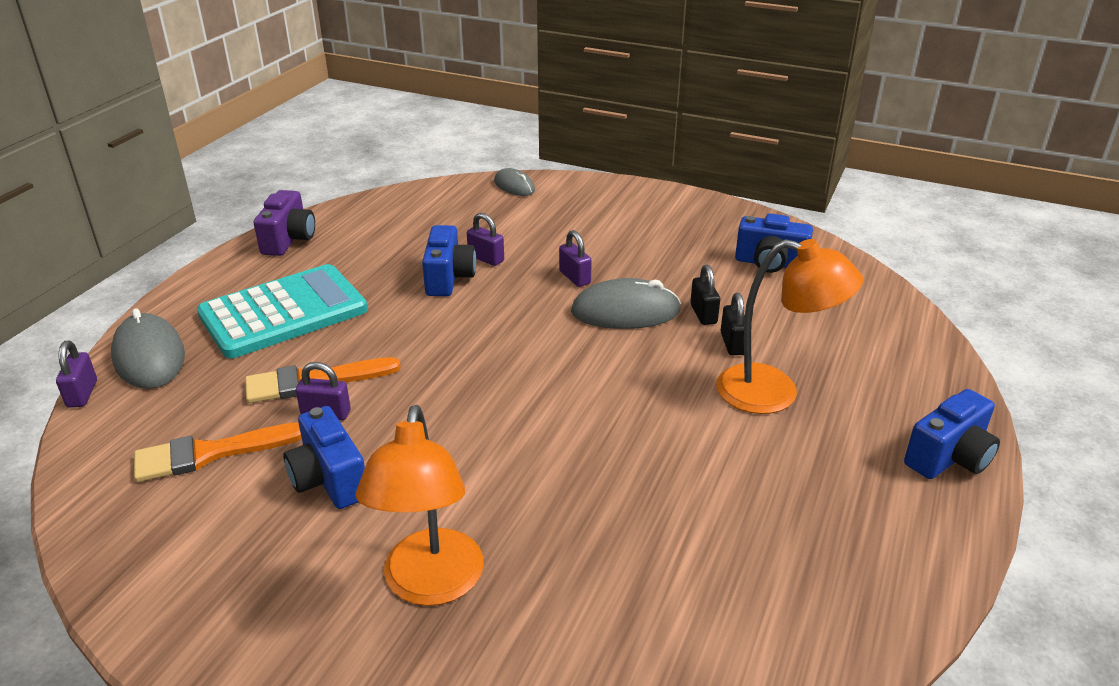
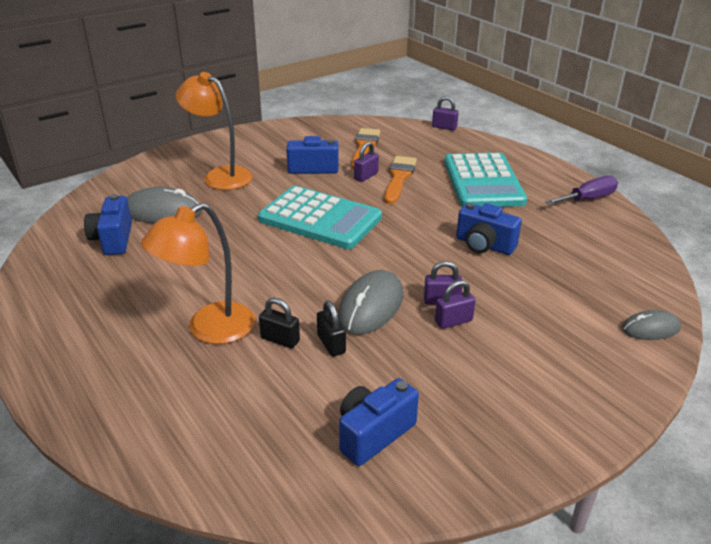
camera: 120 degrees right, 0 degrees up
grey mouse [111,308,185,389] -> grey mouse moved to [127,187,202,223]
purple camera [254,190,315,256] -> purple screwdriver [545,176,618,205]
purple padlock [467,213,504,266] -> purple padlock moved to [435,280,476,329]
black padlock [690,265,720,325] -> black padlock turned 45 degrees clockwise [317,300,346,357]
blue camera [904,389,1000,479] -> blue camera moved to [84,194,132,255]
none -> turquoise calculator [258,186,382,249]

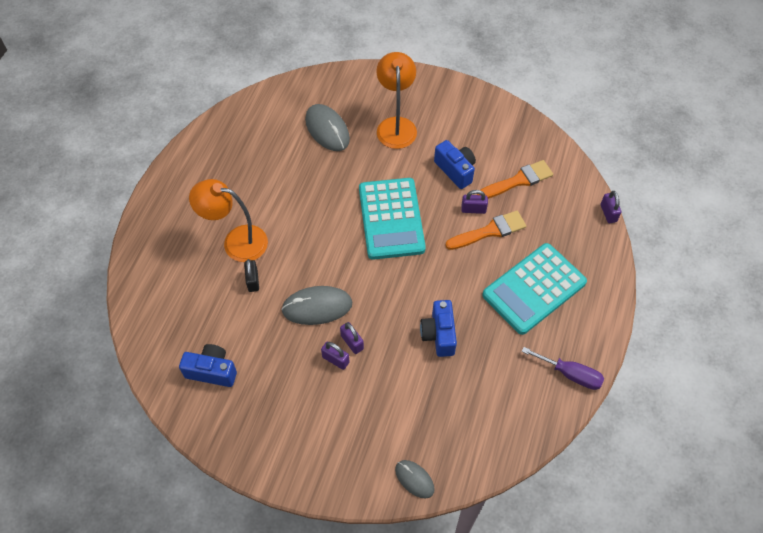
camera: 55 degrees right, 25 degrees up
blue camera [84,194,132,255] -> none
black padlock [317,300,346,357] -> none

